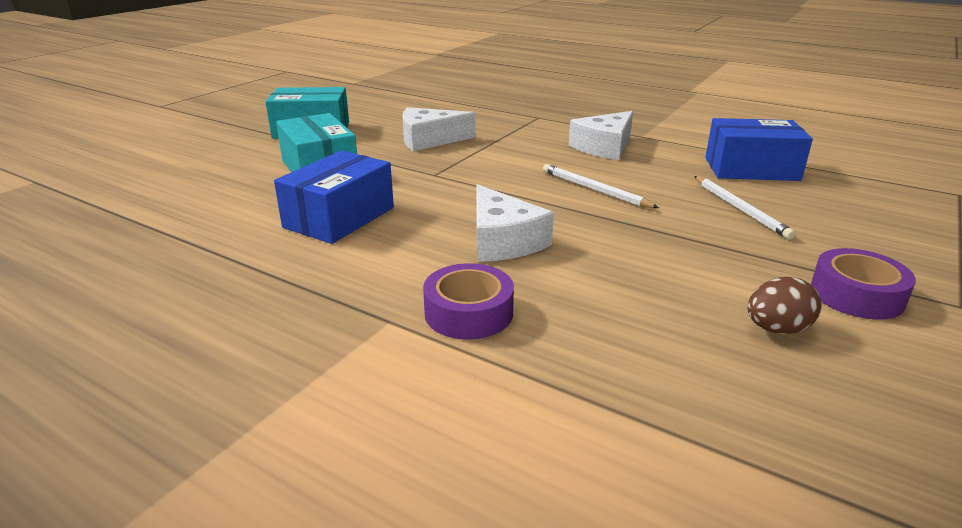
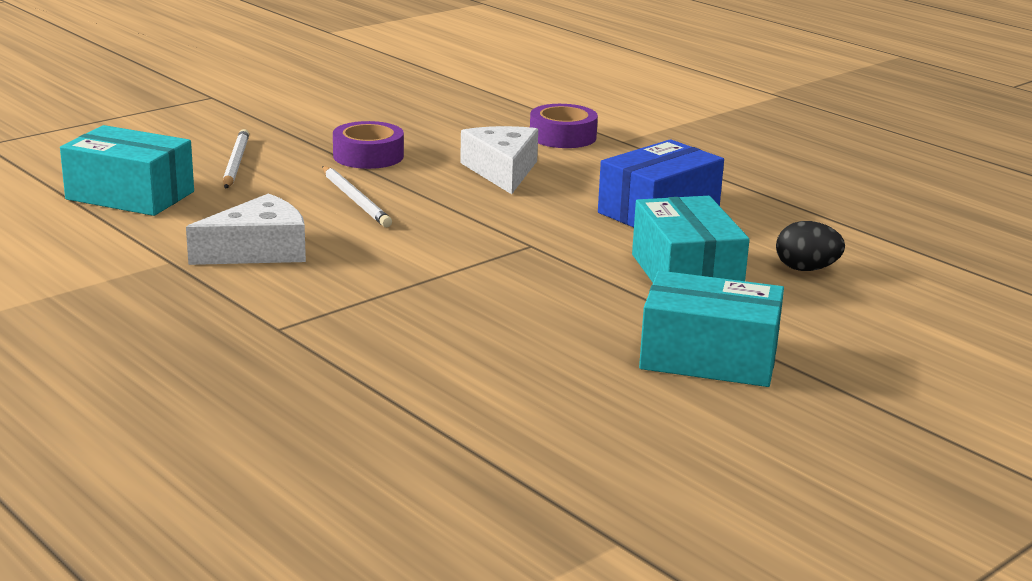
camera: 165 degrees left, 5 degrees down
white cheese [402,107,476,151] -> none
blue box [705,118,813,181] -> turquoise box [60,125,194,216]
brown egg [748,277,822,334] -> none
purple tape [811,248,916,320] -> purple tape moved to [333,121,404,169]
none -> black egg [776,221,845,271]

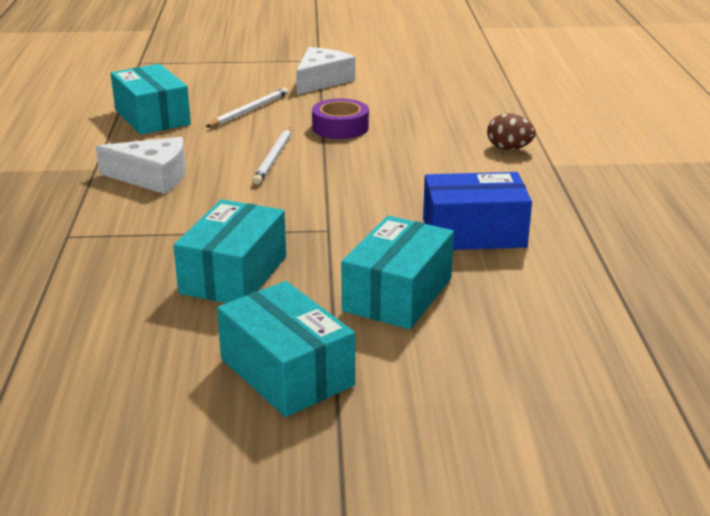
camera: 40 degrees right, 5 degrees up
white cheese [460,126,538,194] -> white cheese moved to [296,47,355,95]
purple tape [530,104,598,148] -> brown egg [487,113,536,150]
black egg [776,221,845,271] -> none
none -> turquoise box [173,199,286,303]

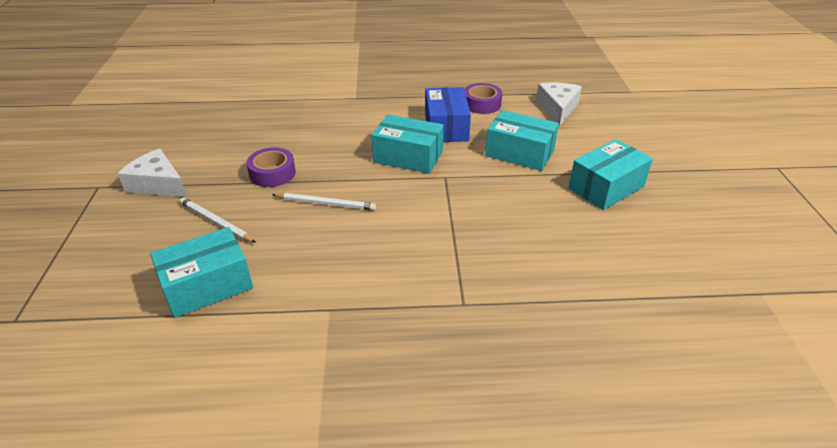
camera: 90 degrees left, 10 degrees up
white cheese [96,137,186,194] -> white cheese moved to [536,83,582,126]
turquoise box [173,199,286,303] -> turquoise box moved to [372,114,444,174]
brown egg [487,113,536,150] -> none
none -> purple tape [464,83,502,114]

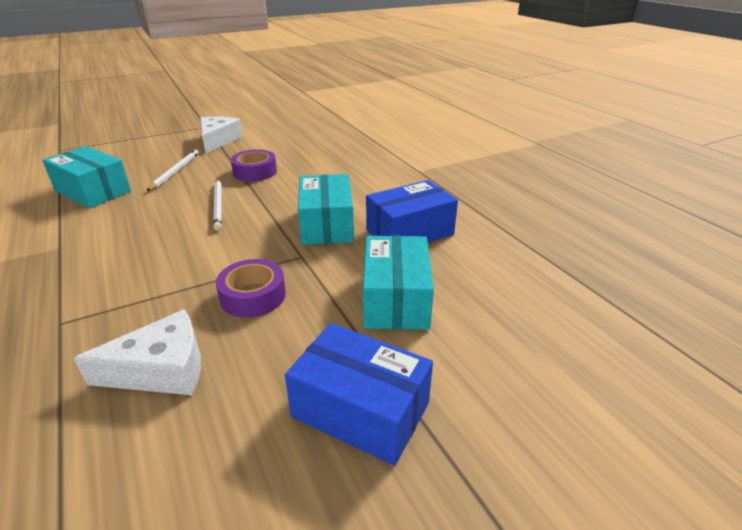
camera: 65 degrees right, 5 degrees down
purple tape [464,83,502,114] -> purple tape moved to [216,259,286,318]
white cheese [536,83,582,126] -> white cheese moved to [74,310,201,395]
turquoise box [568,139,653,210] -> blue box [285,323,433,466]

